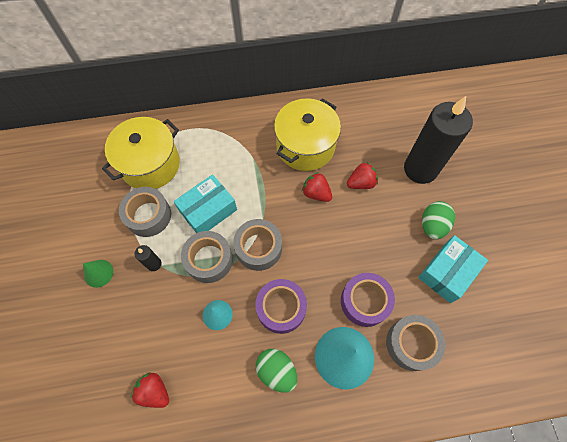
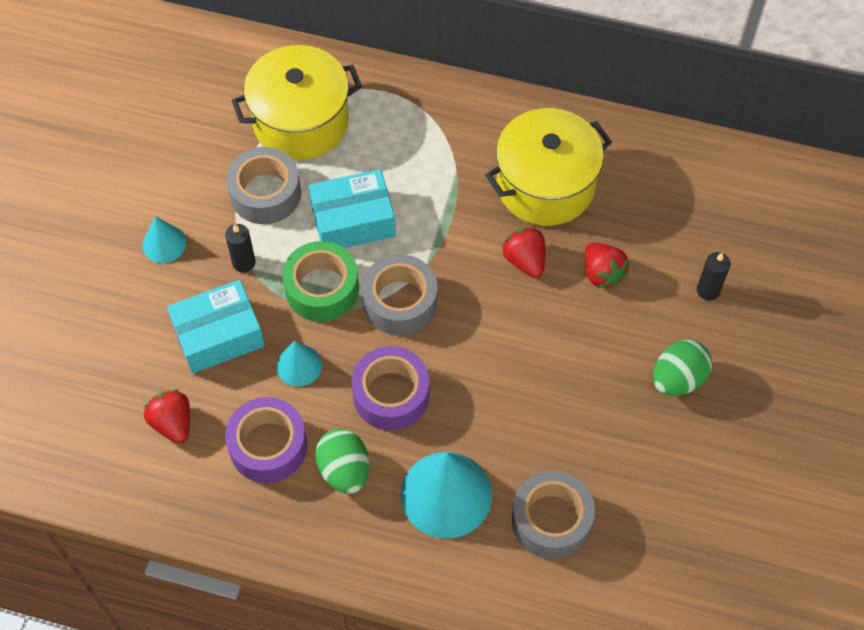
camera: 25 degrees right, 5 degrees down
green cone [83,260,113,288] -> turquoise cone [143,216,186,263]
grey tape [181,231,233,283] -> green tape [282,241,359,322]
purple tape [341,273,395,327] -> purple tape moved to [225,397,307,483]
red strawberry [347,162,378,189] -> red strawberry turned 60 degrees clockwise [585,243,629,288]
black candle [404,96,473,184] -> black candle [697,252,731,301], size x0.40
turquoise box [418,235,488,303] -> turquoise box moved to [167,280,265,373]

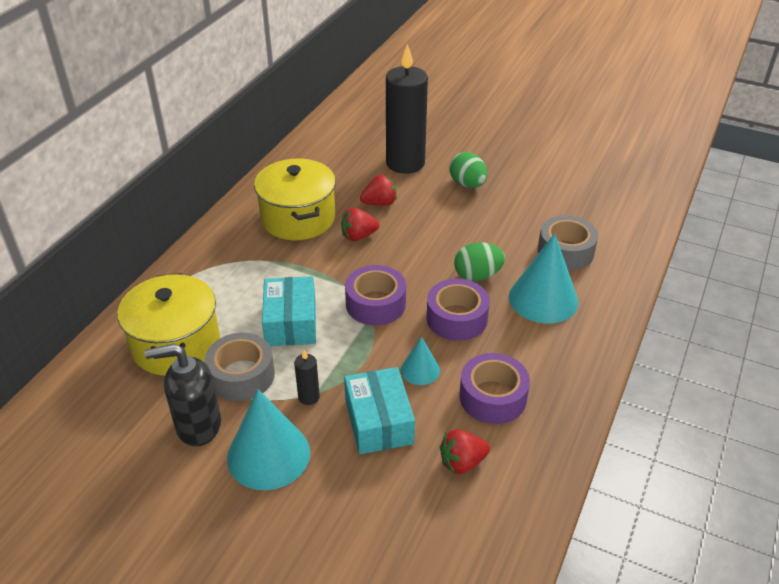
camera: 80 degrees left, 20 degrees down
turquoise cone [143,216,186,263] -> turquoise cone [227,389,310,490], size x1.92
green tape [282,241,359,322] -> none
green egg [315,429,369,494] -> green egg moved to [454,242,505,281]
grey tape [362,254,437,335] -> purple tape [345,265,406,325]
black candle [697,252,731,301] -> black candle [386,44,428,174], size x2.48
none -> black soap dispenser [144,343,221,446]

